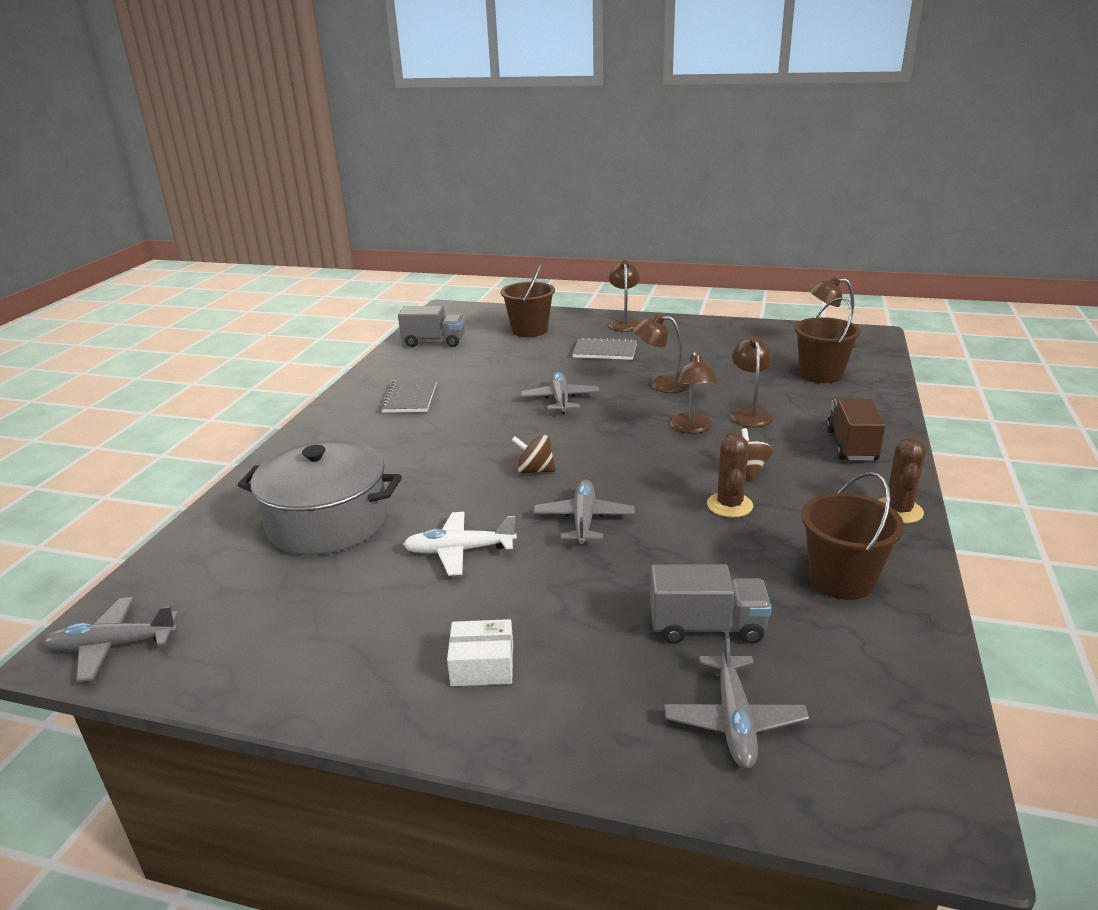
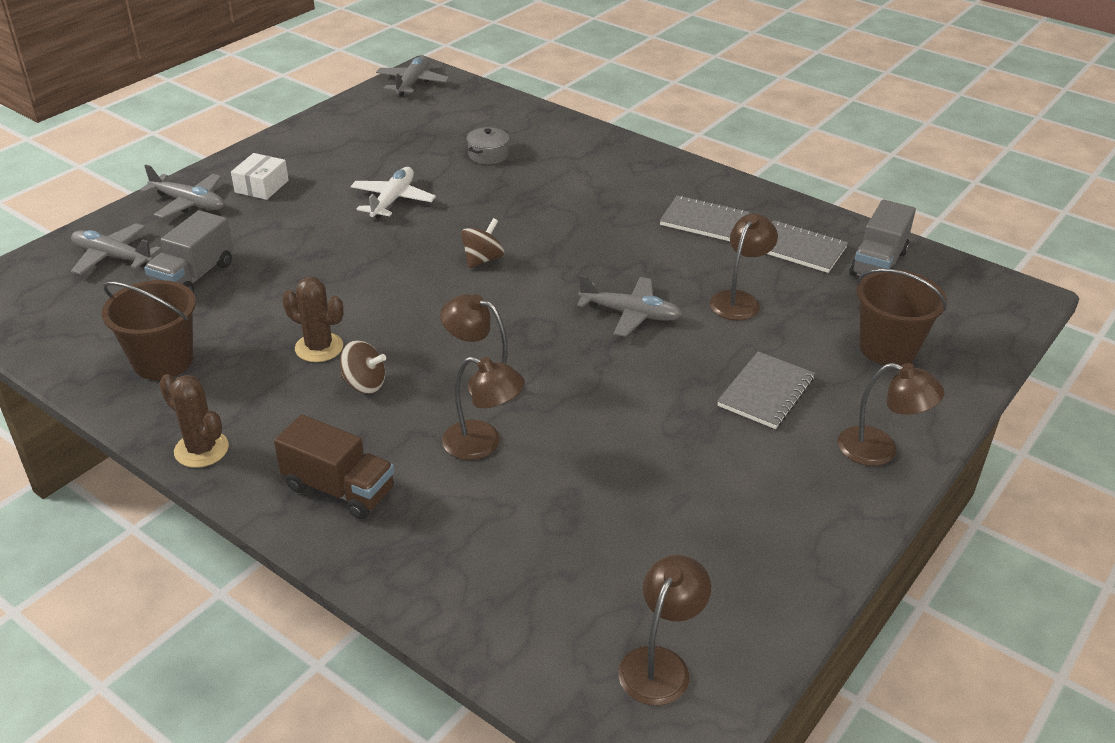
camera: 110 degrees right, 10 degrees up
grey pot [238,440,402,555] -> grey pot [466,127,509,164], size x0.40
grey plane [533,480,635,544] -> grey plane moved to [140,164,224,218]
brown lamp [633,314,690,393] -> brown lamp moved to [710,214,778,321]
brown bucket [794,297,861,383] -> none
none -> grey notebook [767,220,848,273]

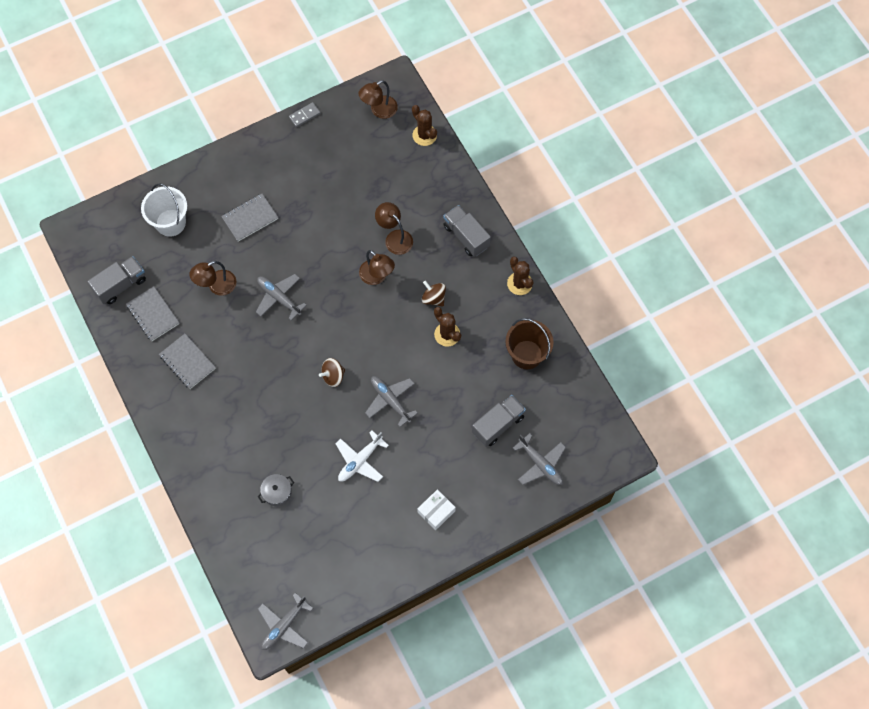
camera: 155 degrees left, 30 degrees up
grey plane [140,164,224,218] -> grey plane moved to [365,376,418,427]
brown truck [274,414,395,519] -> grey truck [443,205,491,257]
brown lamp [838,363,944,466] -> none
brown bucket [857,269,947,366] -> white bucket [141,183,187,237]
none -> grey domino [289,102,320,127]
none -> brown cactus [412,105,437,146]

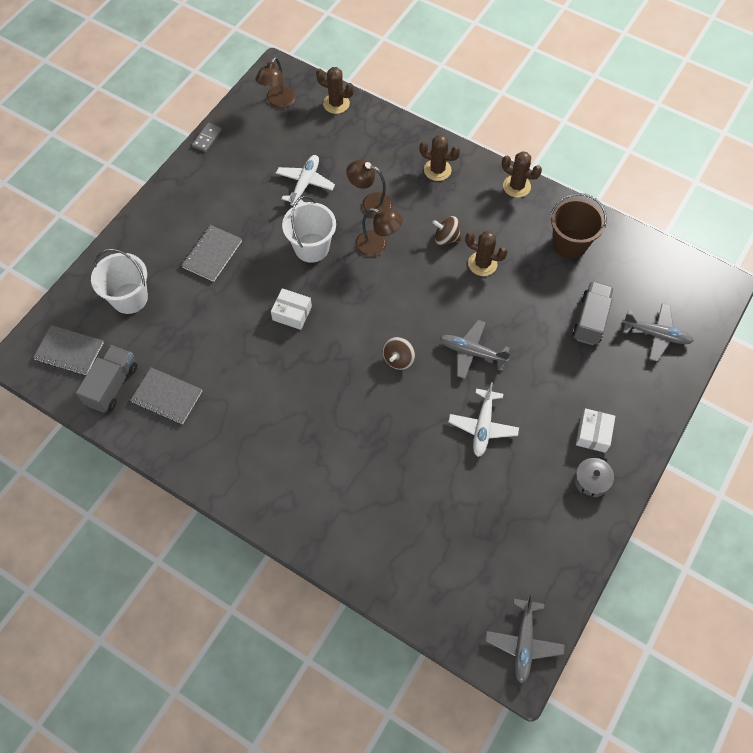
camera: 30 degrees left, 5 degrees down
grey notebook [159,334,216,389] -> grey notebook moved to [33,325,104,375]
brown lamp [189,261,237,296] -> none
grey plane [256,274,307,320] -> white box [271,288,312,330]
grey pot [258,474,294,506] -> grey pot moved to [574,455,614,498]
grey truck [443,205,491,257] -> brown cactus [419,135,460,181]
none -> white plane [276,155,335,206]
none -> white bucket [282,196,336,263]

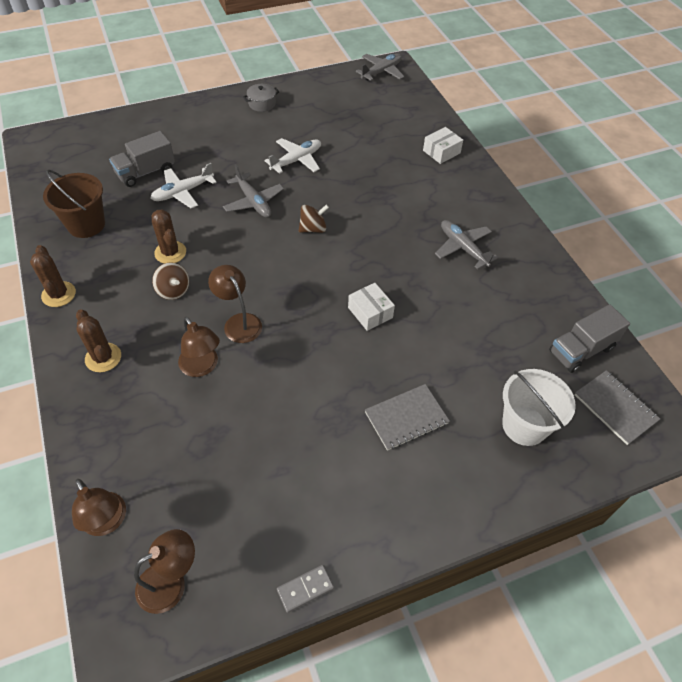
camera: 145 degrees left, 10 degrees down
grey notebook [130,368,202,424] -> none
white plane [276,155,335,206] -> white plane moved to [150,163,217,208]
white bucket [282,196,336,263] -> none
brown cactus [316,67,354,114] -> brown lamp [72,479,126,536]
white box [576,408,615,453] -> white box moved to [423,127,463,164]
grey plane [622,303,694,362] -> grey plane moved to [435,220,498,269]

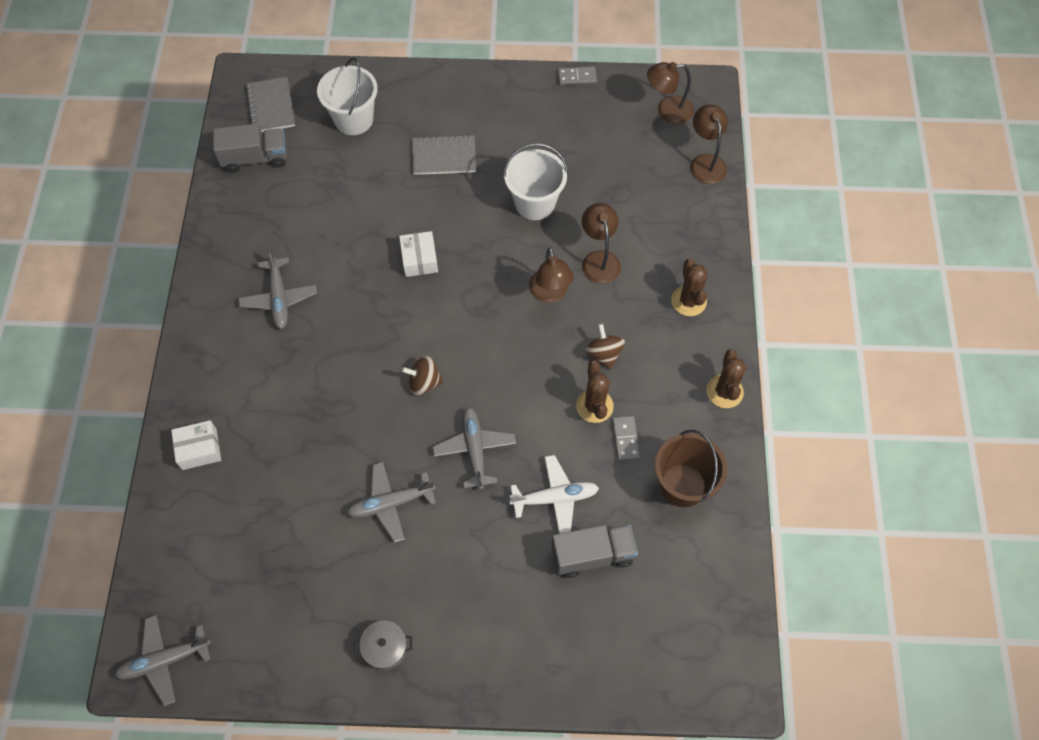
camera: 155 degrees left, 10 degrees up
white plane [264,138,321,174] -> grey plane [347,462,436,543]
none -> white bucket [503,143,568,220]
none -> grey domino [612,416,640,460]

